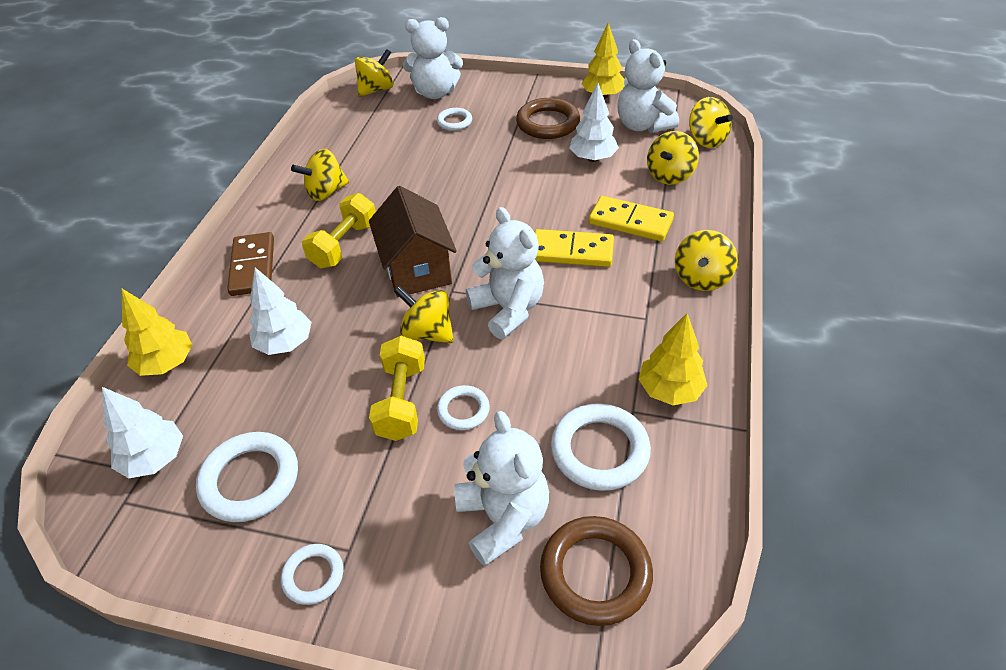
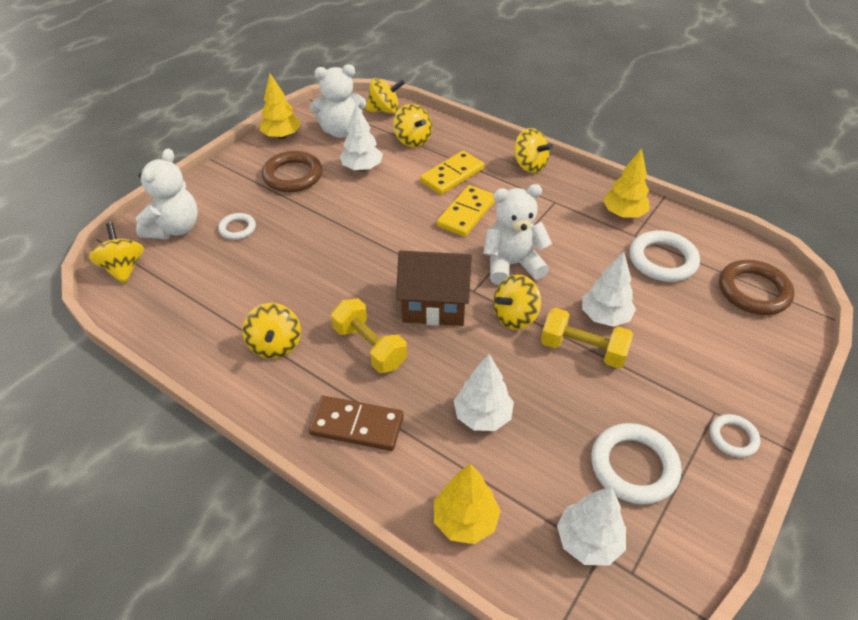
camera: 70 degrees left, 0 degrees up
white ring [437,385,490,430] -> white tree [582,252,636,327]
white teddy bear [454,411,549,566] -> none

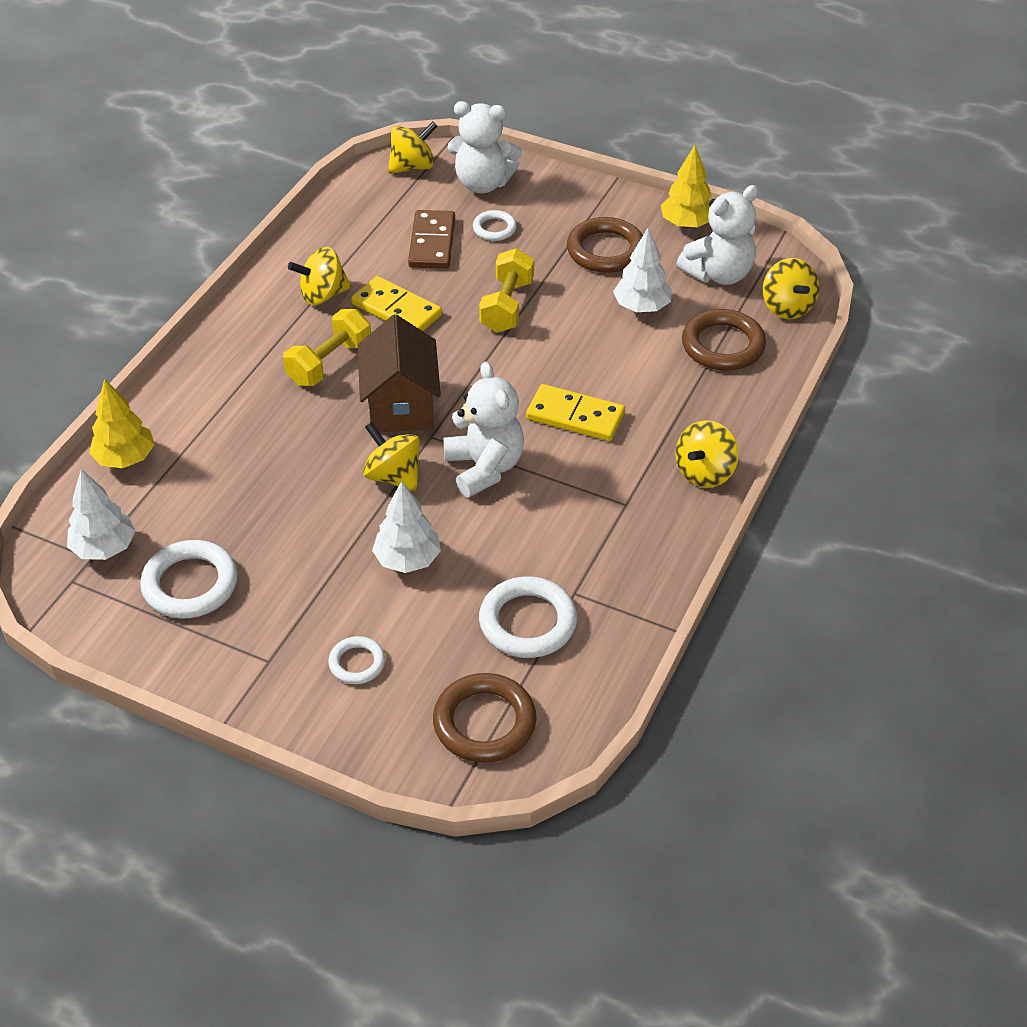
camera: 80 degrees right, 0 degrees up
brown domino [309,396,404,451] -> brown domino moved to [408,210,455,269]
white teddy bear [310,65,366,138] -> white teddy bear turned 105 degrees counterclockwise [676,185,758,285]
yellow spinning top [393,104,432,147] -> brown ring [682,309,766,371]
yellow domino [420,151,484,195] -> yellow domino moved to [351,276,442,331]
white tree [454,354,514,431] -> none
yellow dumbbell [541,308,633,369] -> yellow dumbbell moved to [479,248,534,332]
yellow tree [603,148,650,218] -> none
white ring [710,414,760,457] -> white ring moved to [328,636,385,684]

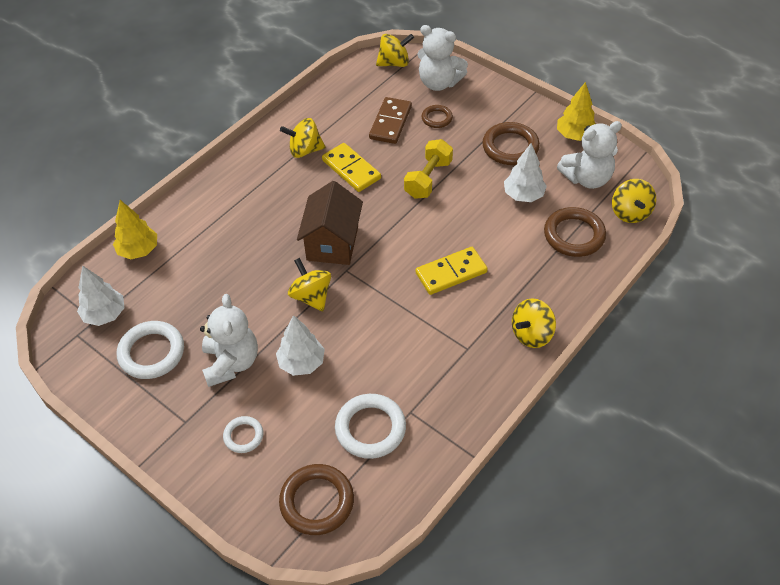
camera: 15 degrees right, 5 degrees up
yellow dumbbell [283,309,371,386] -> none
white teddy bear [443,362,524,497] -> white teddy bear moved to [200,294,258,387]
white ring [473,210,517,241] -> brown ring [422,105,453,128]
yellow domino [526,384,625,441] -> yellow domino turned 60 degrees counterclockwise [415,247,488,295]

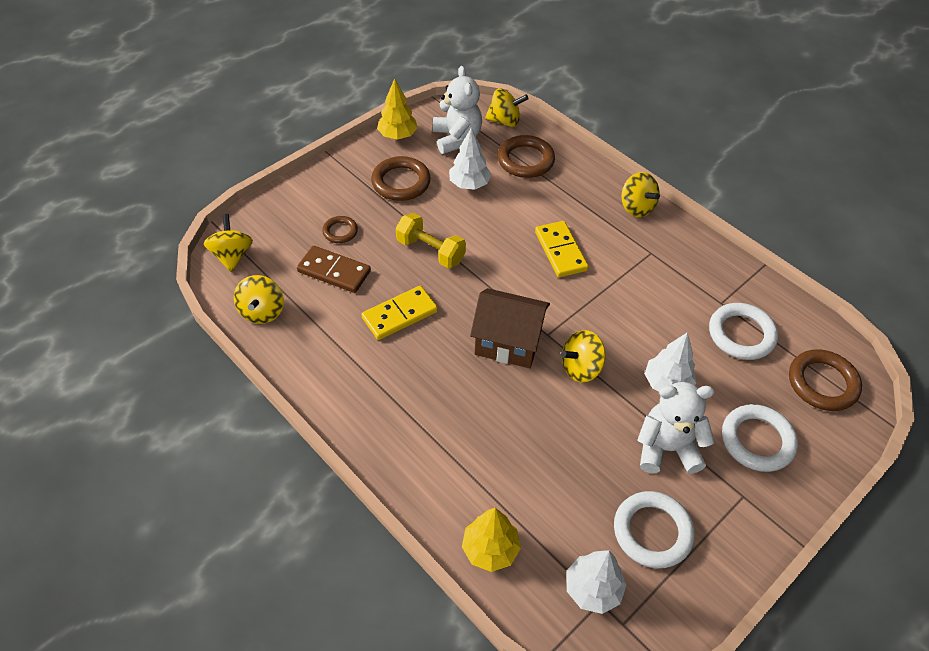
camera: 85 degrees left, 0 degrees up
white ring [223,416,263,453] -> white ring [722,404,798,472], size x1.77
yellow spinning top [280,118,326,158] -> yellow spinning top moved to [234,275,284,324]
white teddy bear [417,25,468,91] -> none

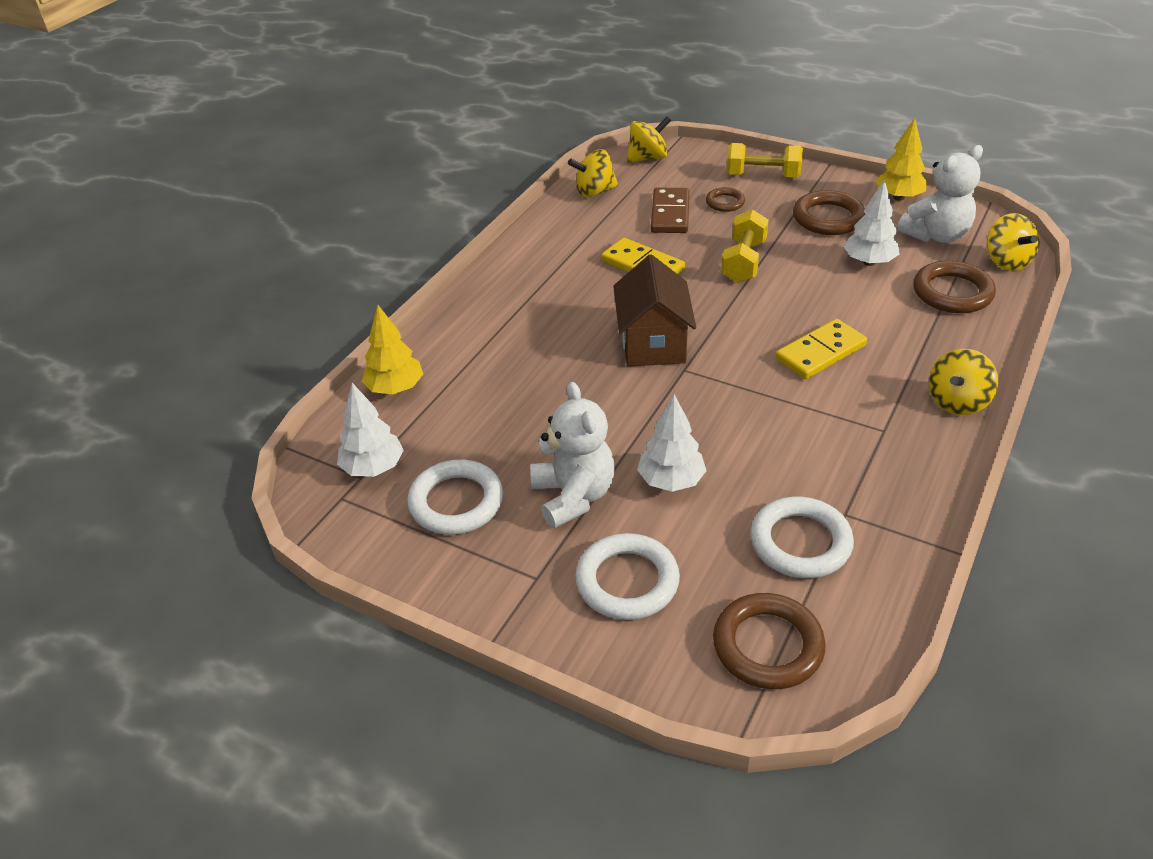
camera: 75 degrees right, 10 degrees down
yellow spinning top [561,330,606,383] -> none
none -> yellow dumbbell [727,143,803,178]

